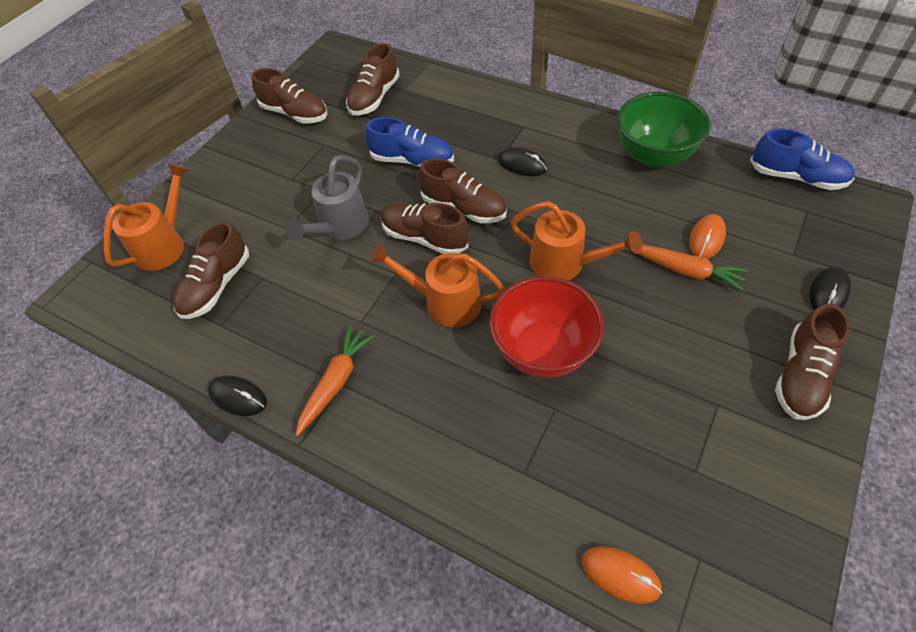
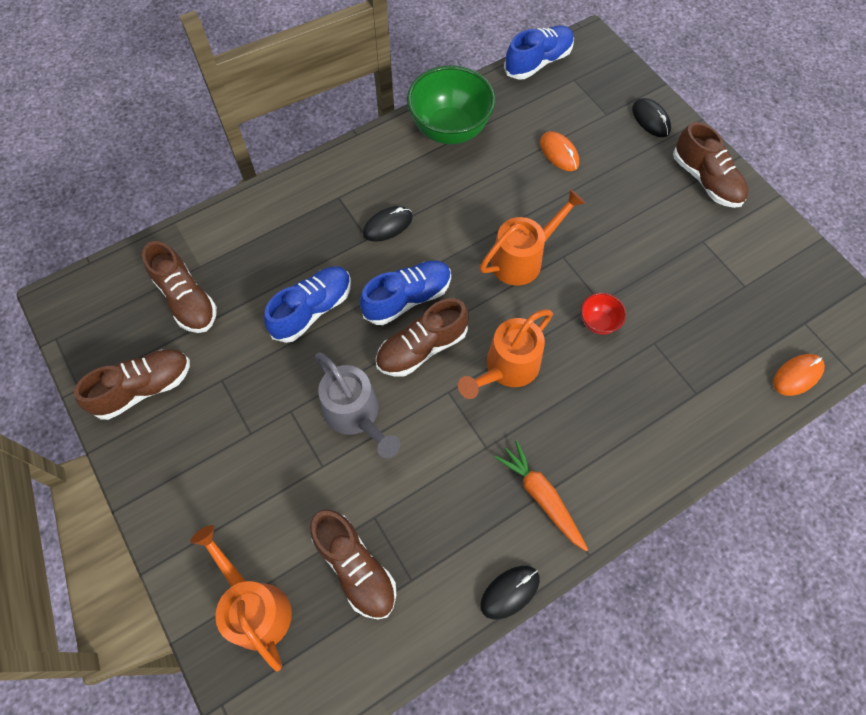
camera: 65 degrees left, 10 degrees up
brown shoe [418,158,507,223] -> blue shoe [360,261,451,325]
red bowl [489,276,604,378] -> red bowl [581,293,626,334], size x0.46
orange carrot [639,245,748,291] -> none

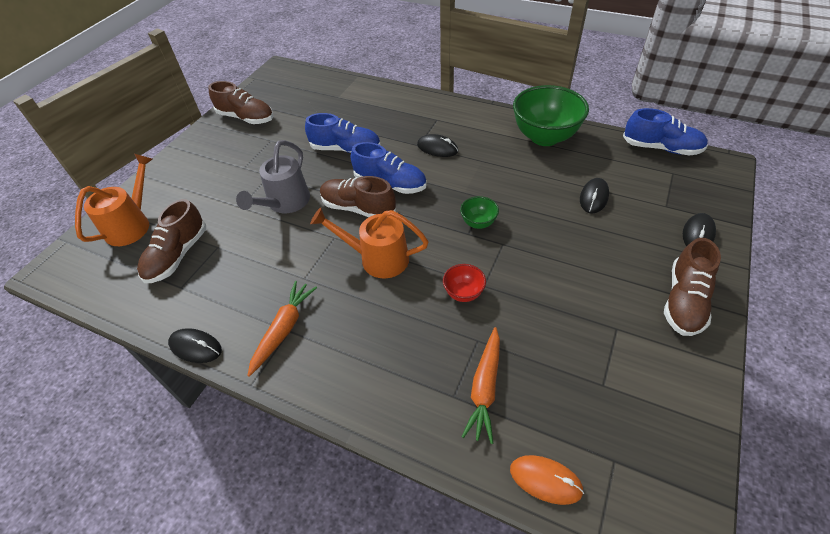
camera: 60 degrees right, 15 degrees down
brown shoe [142,241,217,333] -> none
orange watering can [480,189,585,286] -> green bowl [460,196,499,229]
orange mouse [540,131,579,171] -> black mouse [580,178,609,214]
none -> orange carrot [462,327,500,444]

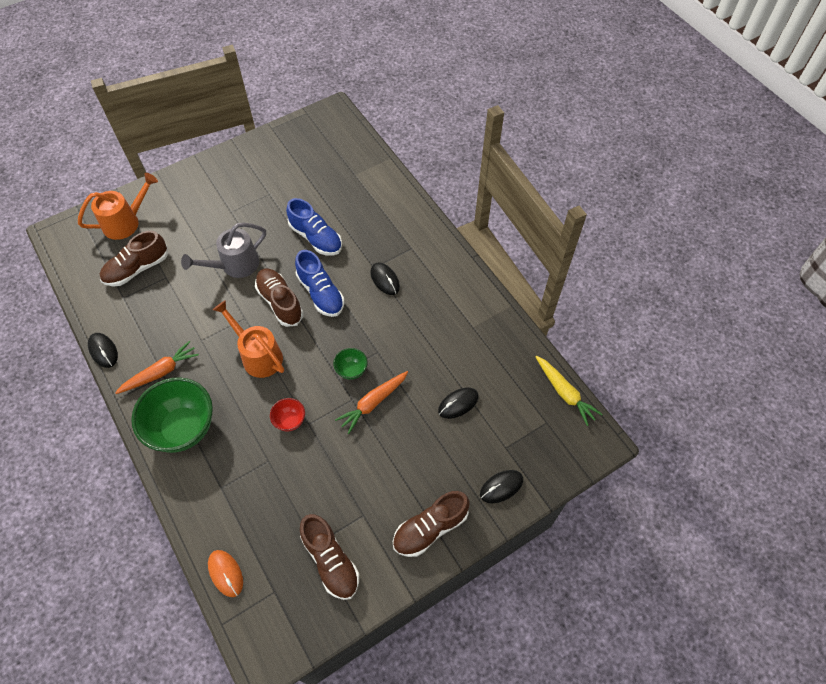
camera: 30 degrees right, 10 degrees up
brown shoe [209,81,273,124] -> brown shoe moved to [300,514,359,600]
orange carrot [462,327,500,444] -> orange carrot moved to [335,371,408,434]
green bowl [513,85,589,146] -> green bowl moved to [131,377,213,453]
blue shoe [623,108,708,155] -> yellow carrot [536,356,603,426]

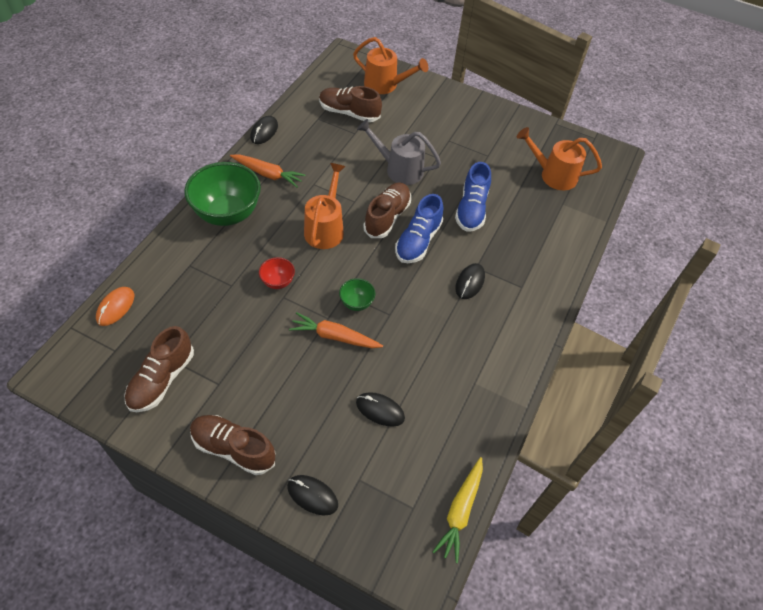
camera: 55 degrees right, 5 degrees down
none -> orange watering can [517,127,602,190]

